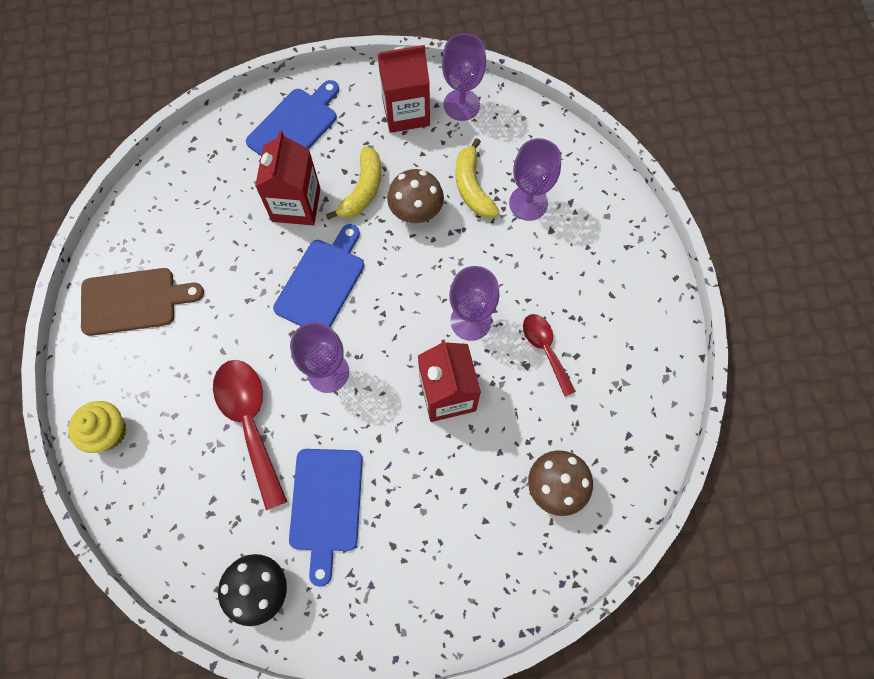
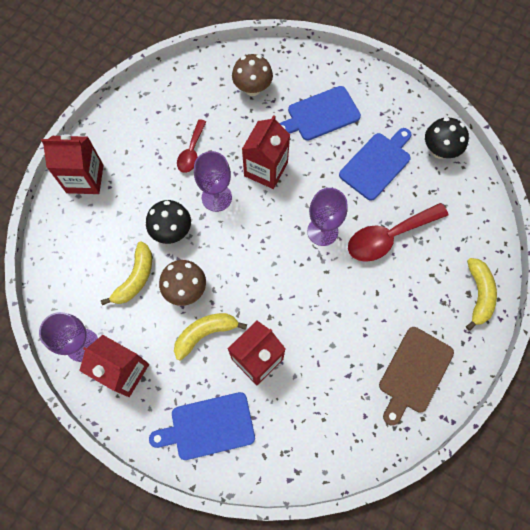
camera: 140 degrees left, 0 degrees up
yellow cupcake [68,401,126,453] -> yellow banana [466,258,497,331]
brown cutting board [81,268,204,336] -> brown cutting board turned 90 degrees counterclockwise [379,327,454,426]
red spoon [213,360,287,510] -> red spoon turned 45 degrees clockwise [348,203,448,262]
blue cutting board [273,224,364,327] -> blue cutting board moved to [279,86,361,141]
purple goblet [509,138,561,221] -> none
none -> red carton [41,134,104,194]
none -> black mushroom [146,200,191,244]

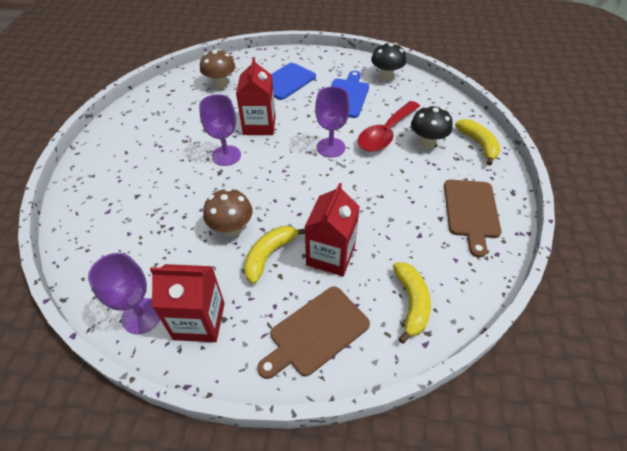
camera: 25 degrees left, 20 degrees down
red carton [41,134,104,194] -> none
yellow banana [101,241,152,305] -> yellow banana moved to [393,262,431,344]
black mushroom [146,200,191,244] -> black mushroom moved to [411,105,453,148]
blue cutting board [149,392,255,460] -> brown cutting board [257,286,370,379]
red spoon [177,119,206,173] -> none

